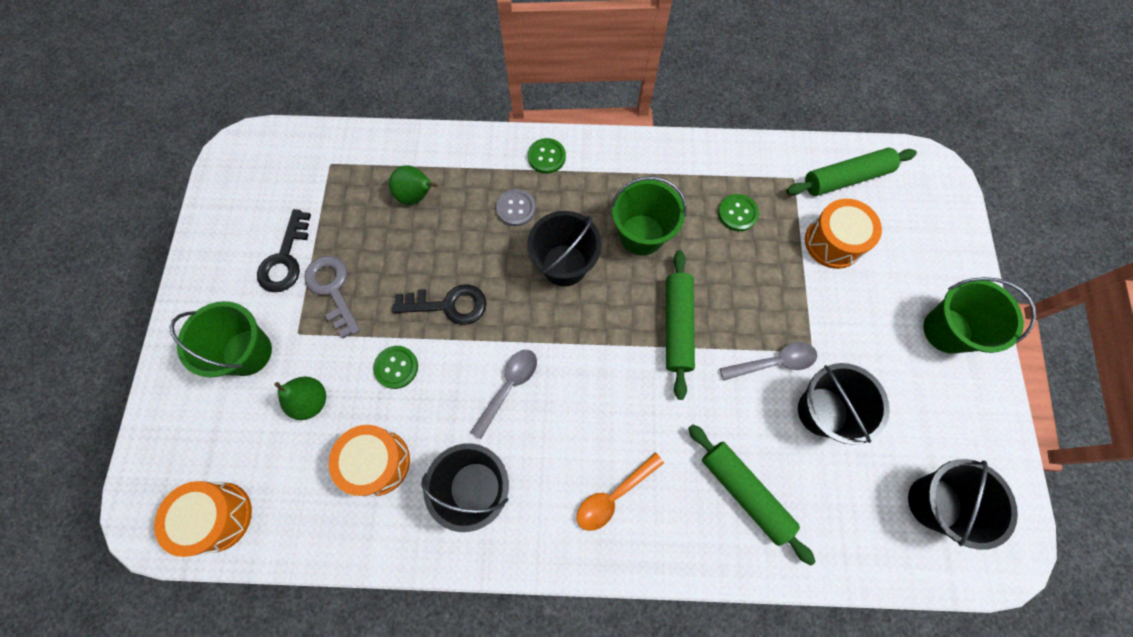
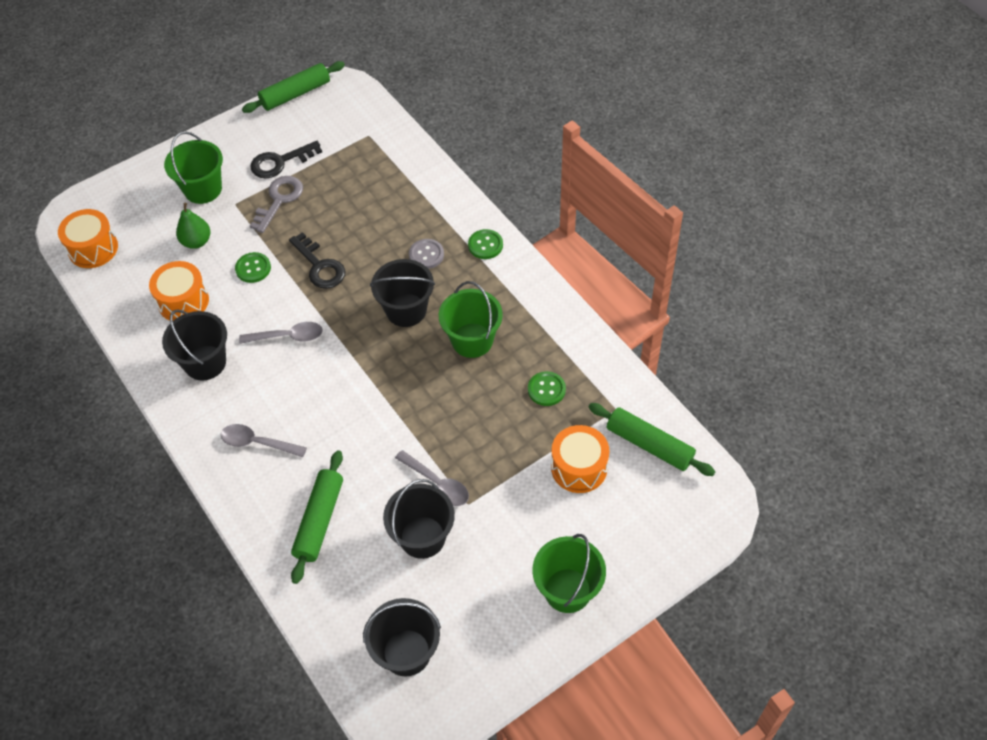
camera: 55 degrees right, 15 degrees down
green pear [389,165,437,205] -> none
orange spoon [577,452,664,531] -> grey spoon [221,424,307,457]
green rolling pin [666,250,695,400] -> green rolling pin moved to [242,61,345,113]

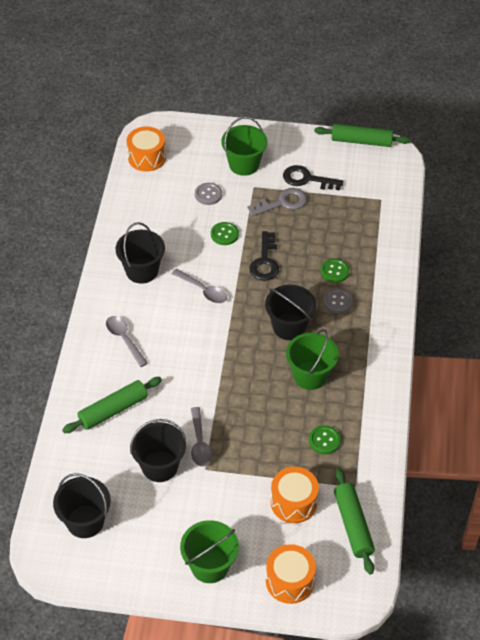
camera: 40 degrees right, 5 degrees down
orange drum [149,261,209,321] -> orange drum moved to [266,544,316,604]
green pear [176,203,210,249] -> grey button [195,183,222,205]
green button [468,229,503,259] -> green button moved to [320,259,349,283]

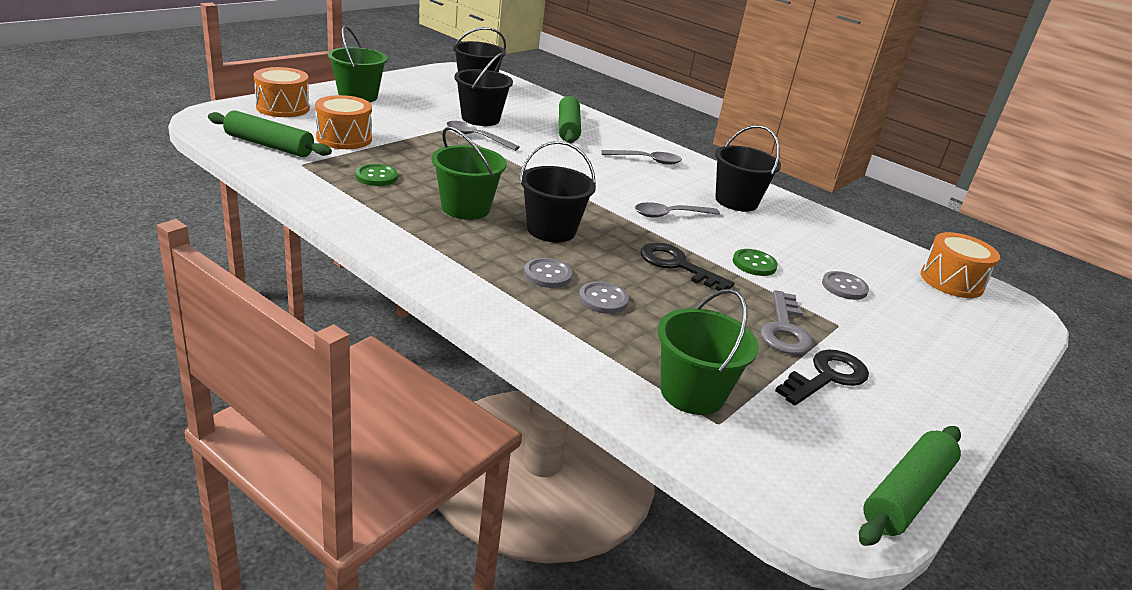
camera: 120 degrees right, 20 degrees down
green bucket [221,117,267,176] -> green bucket moved to [657,289,759,415]
green button [320,259,349,283] -> grey button [579,281,629,314]

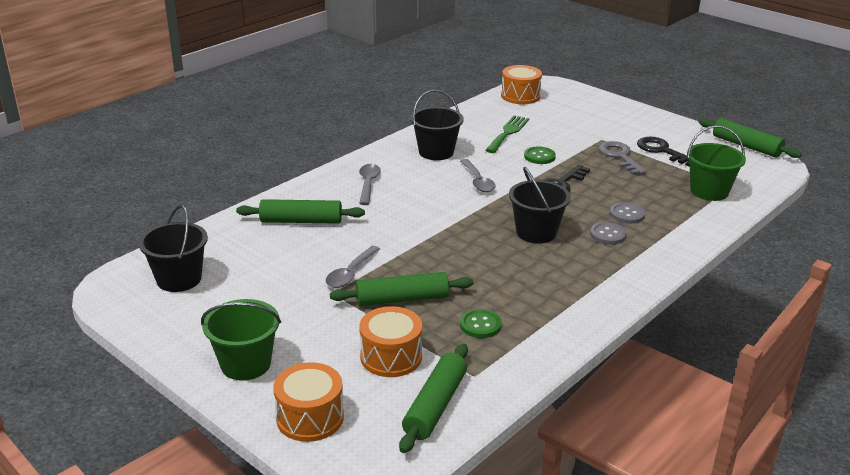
camera: 85 degrees left, 0 degrees up
green bucket [431,127,506,220] -> none
black bucket [454,53,513,126] -> none
grey key [760,290,813,355] -> grey key turned 120 degrees counterclockwise [599,141,647,175]
grey button [822,271,869,300] -> none
none -> green rolling pin [330,272,474,306]
none -> green fork [485,115,529,153]

